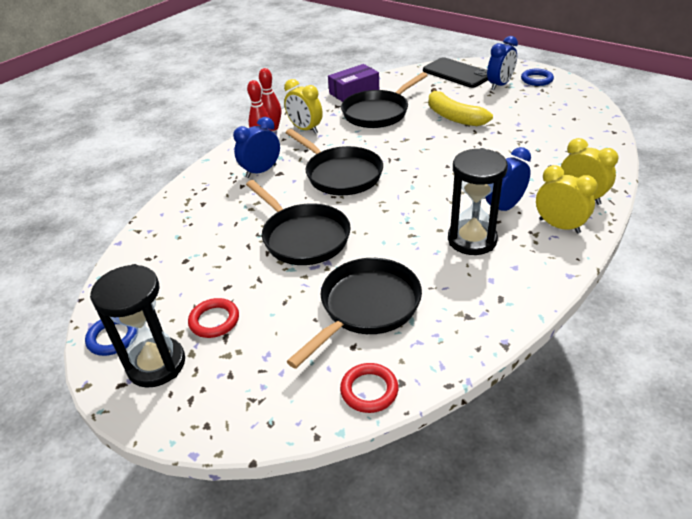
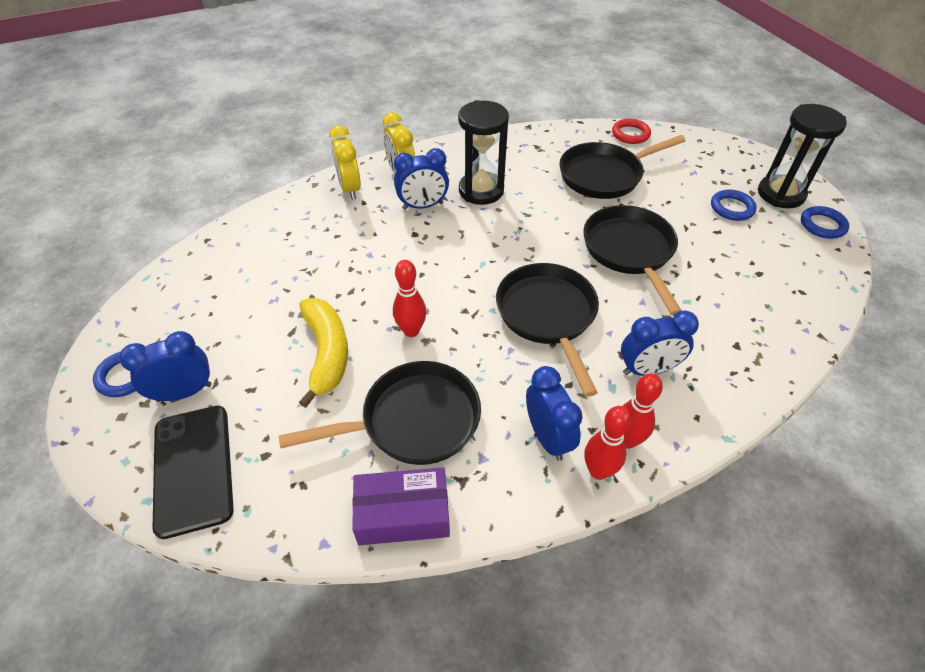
camera: 155 degrees left, 10 degrees up
red ring [188,298,239,338] -> blue ring [711,190,757,221]
yellow clock [284,79,323,134] -> blue clock [526,366,582,461]
none -> red bowling pin [393,260,427,337]

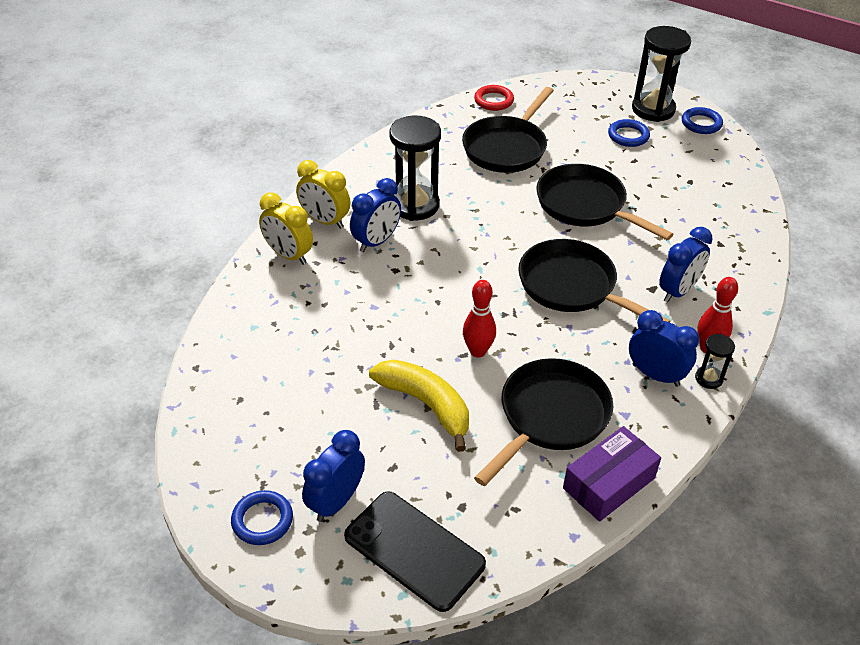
camera: 35 degrees left, 5 degrees down
red bowling pin [584,406,632,480] -> black hourglass [695,334,735,389]

